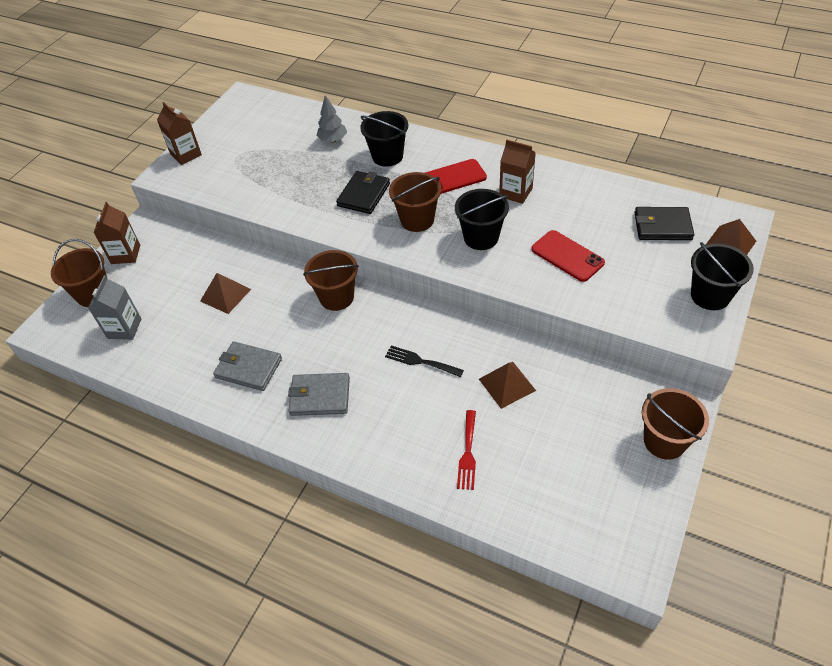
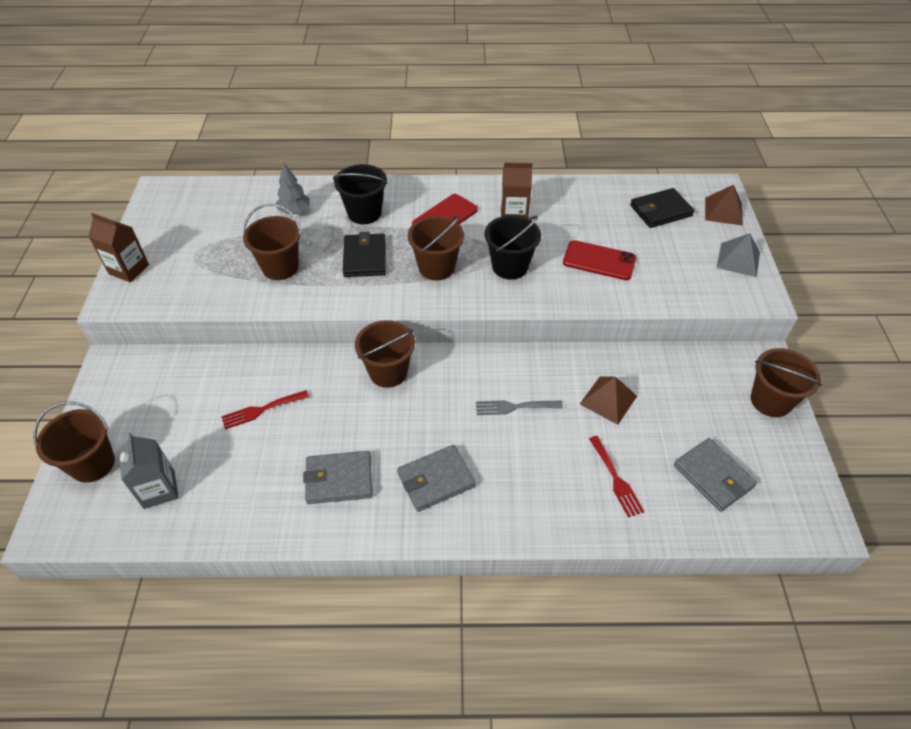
camera: 30 degrees left, 0 degrees up
brown carton [94,202,140,264] -> none
brown pyramid [200,273,251,314] -> red fork [221,390,309,429]
black fork [385,346,464,377] -> grey fork [476,400,563,415]
black bucket [691,242,754,310] -> grey pyramid [717,233,760,277]
none -> brown bucket [243,203,302,280]
none -> grey wallet [674,438,757,512]

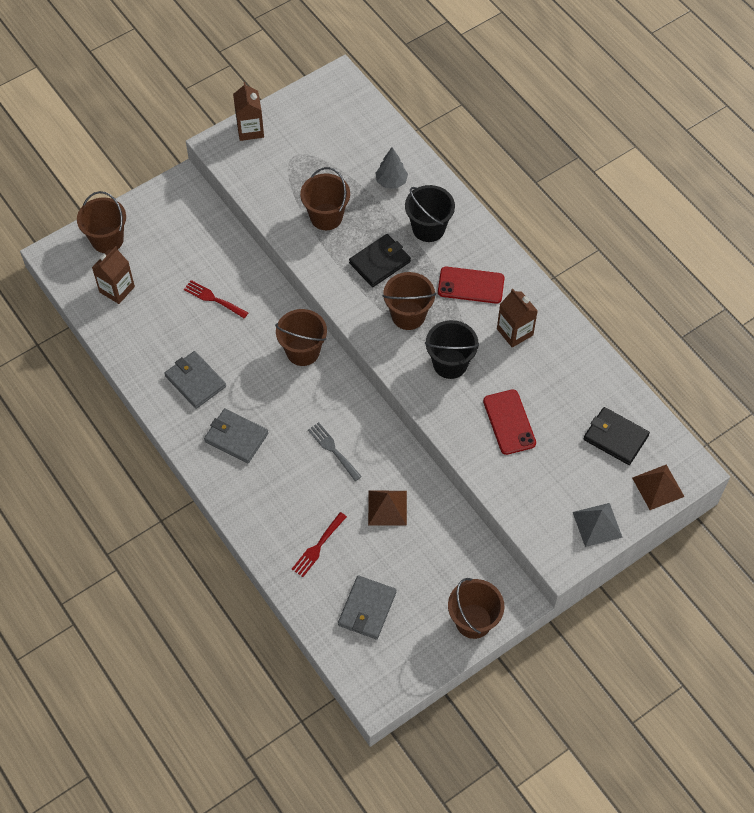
camera: 55 degrees right, 10 degrees up
grey carton [119,433,178,509] -> brown carton [92,246,135,304]

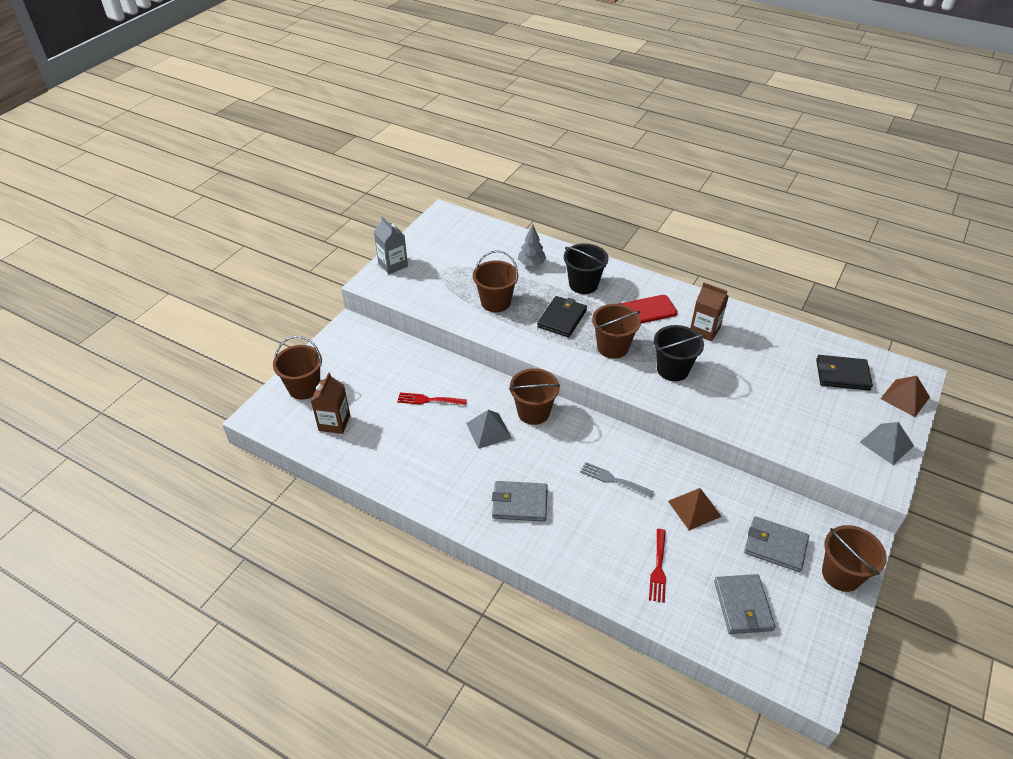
camera: 25 degrees left, 15 degrees down
grey wallet [164,351,226,409] -> grey wallet moved to [744,516,809,572]
brown carton [233,82,264,141] -> grey carton [374,216,408,274]
red phone [483,389,536,455] -> none
none -> grey pyramid [466,410,512,449]

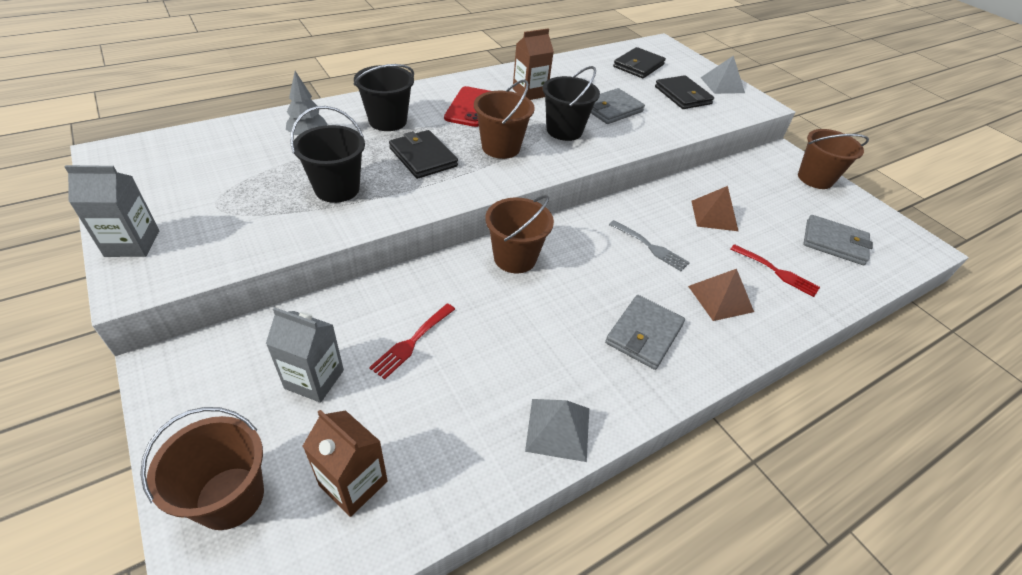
camera: 65 degrees left, 0 degrees up
grey pyramid [466,410,512,449] -> grey pyramid moved to [525,399,589,462]
brown bucket [473,250,518,312] -> black bucket [290,106,365,203]
grey fork [580,462,654,497] -> grey fork turned 105 degrees counterclockwise [609,220,690,271]
grey wallet [744,516,809,572] -> grey wallet moved to [591,88,645,124]
brown pyramid [880,376,930,417] -> brown pyramid moved to [688,269,754,321]
none -> grey carton [266,307,344,403]
none -> black wallet [655,75,714,109]

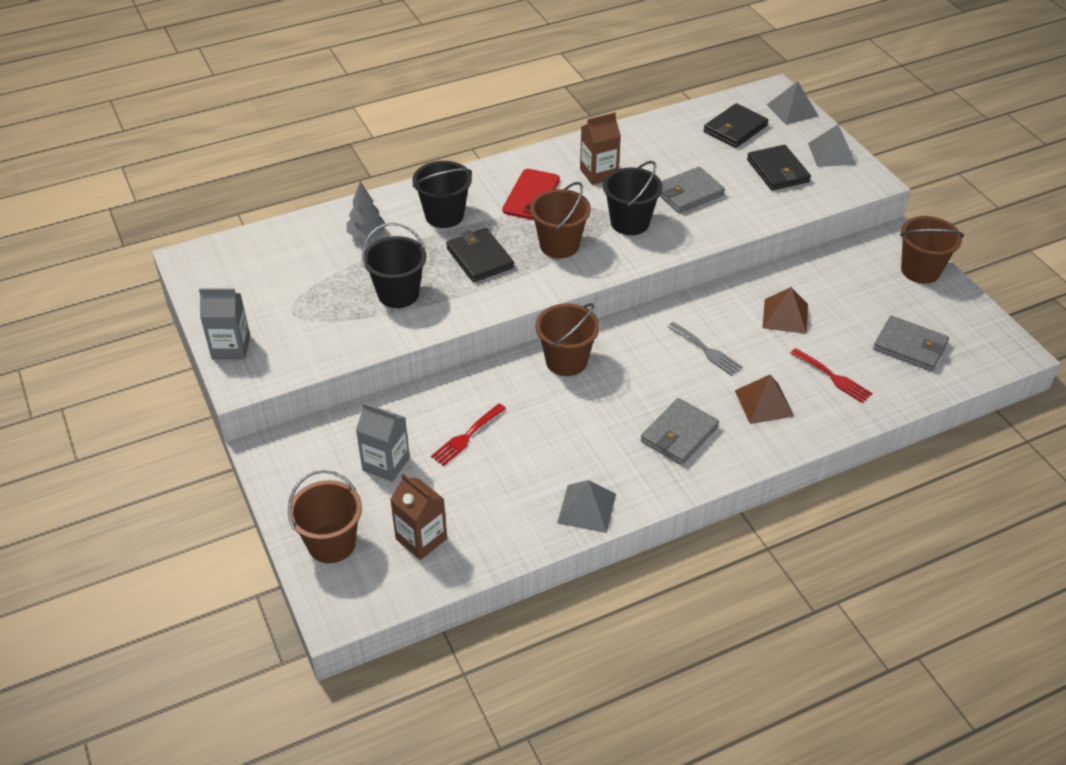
camera: 10 degrees right, 0 degrees up
none -> grey pyramid [767,81,818,125]

